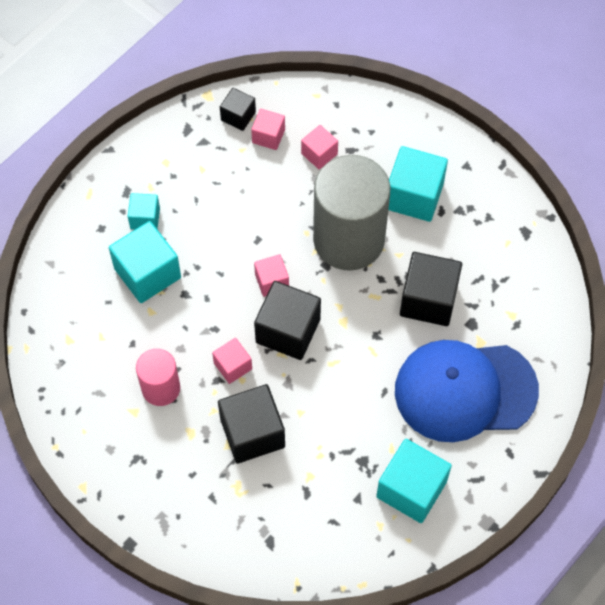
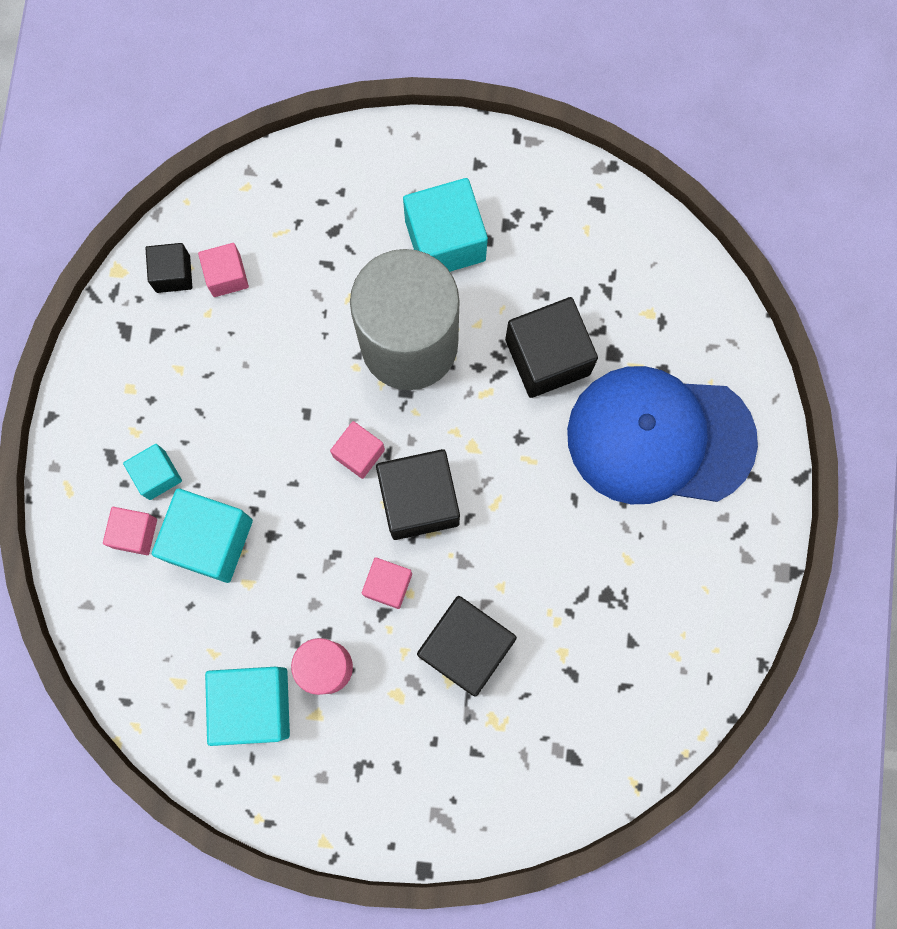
camera: 35 degrees left, 15 degrees up
pink cube [301,125,338,170] -> pink cube moved to [103,507,157,555]
turquoise cube [376,439,452,523] -> turquoise cube moved to [205,667,290,746]
blue cap [395,340,539,442] -> blue cap turned 45 degrees clockwise [567,366,758,504]

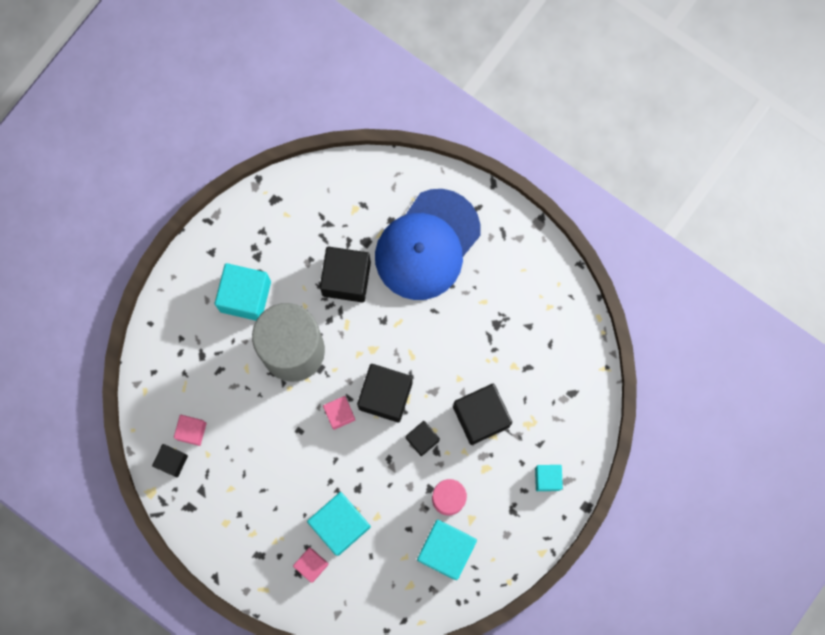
camera: 60 degrees left, 0 degrees up
turquoise cube [123,444,182,500] -> turquoise cube moved to [535,465,563,491]
pink cube [362,557,412,609] -> black cube [406,421,440,456]

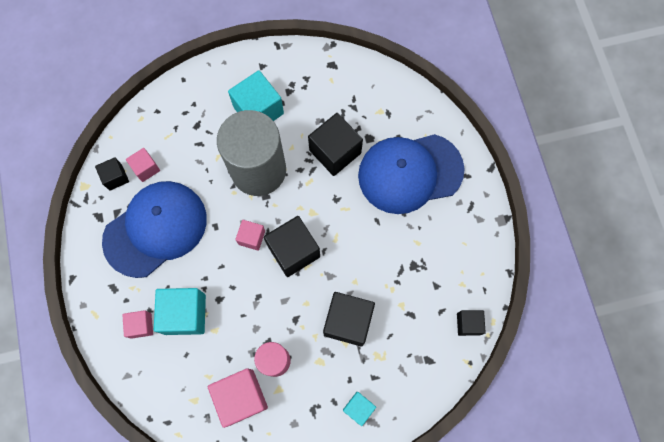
camera: 40 degrees right, 5 degrees down
black cube [406,421,440,456] -> black cube moved to [457,310,486,336]
turquoise cube [417,520,477,580] -> pink cube [208,368,268,428]
none -> blue cap [102,181,207,278]

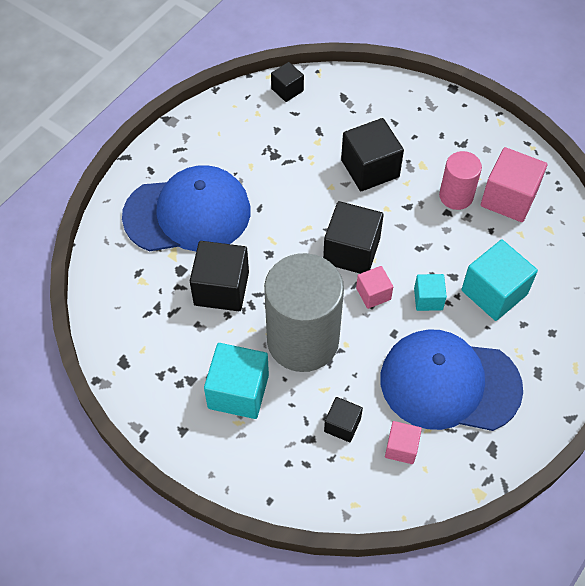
camera: 130 degrees left, 15 degrees down
black cube [95,157,129,191] -> black cube moved to [324,397,363,442]
pink cube [122,310,153,339] -> none
turquoise cube [343,392,376,426] -> turquoise cube moved to [414,274,447,311]
blue cap [358,134,465,214] -> blue cap turned 45 degrees counterclockwise [122,165,250,252]

